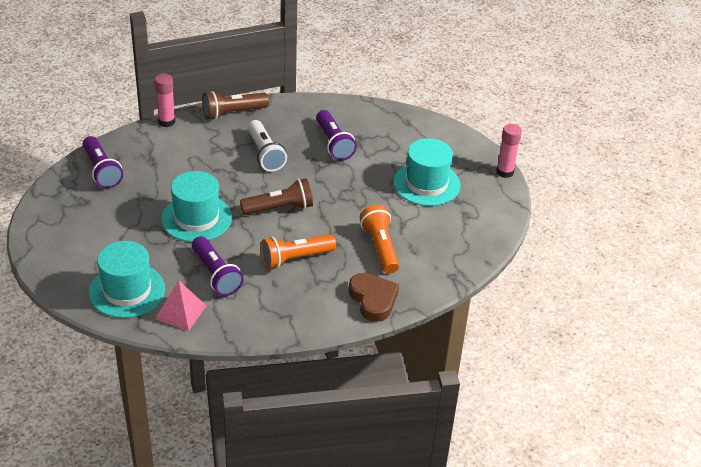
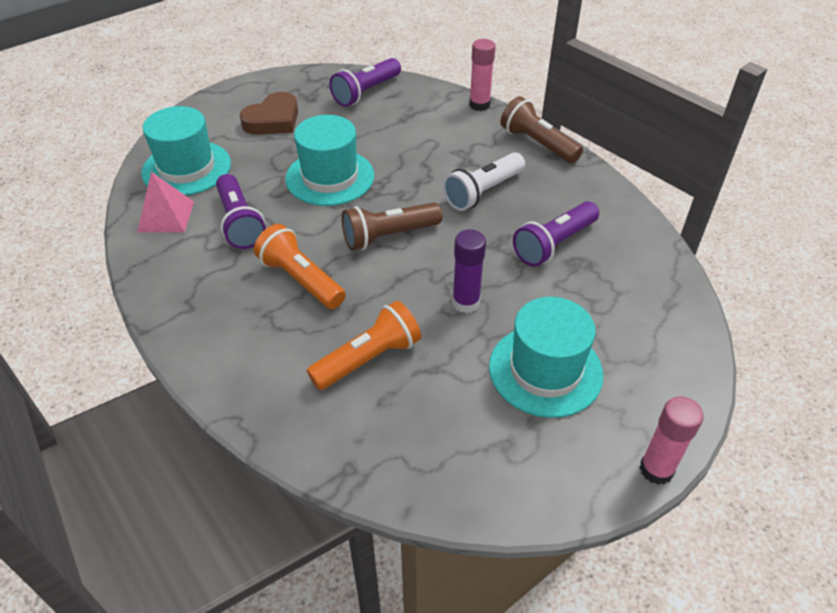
camera: 70 degrees right, 5 degrees up
purple flashlight [192,236,244,296] -> purple flashlight turned 60 degrees counterclockwise [216,174,266,249]
brown flashlight [240,178,313,215] -> brown flashlight turned 105 degrees clockwise [342,202,443,251]
brown heart [349,273,399,322] -> brown heart moved to [240,92,298,135]
none -> purple glue stick [452,229,486,313]

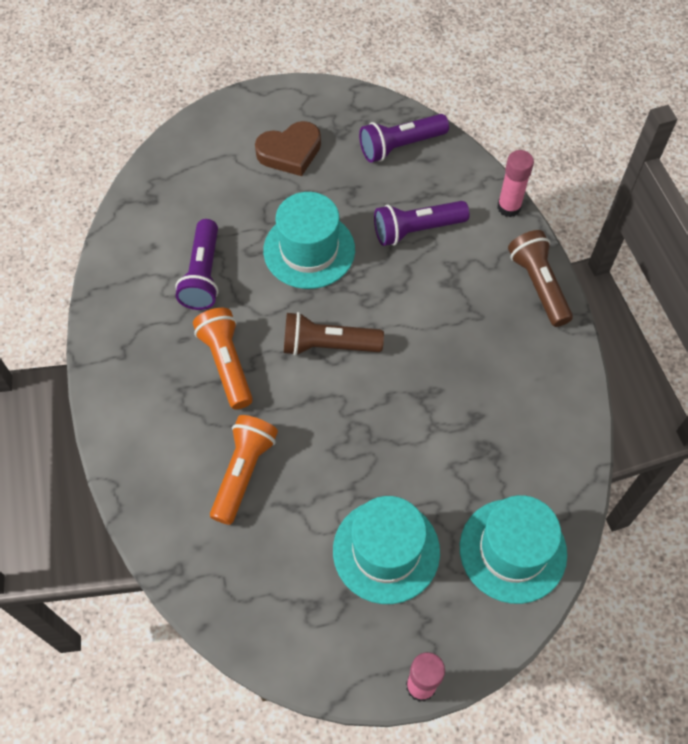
camera: 25 degrees right, 15 degrees up
pink pyramid [137,172,194,232] -> none
turquoise hat [141,106,231,196] -> turquoise hat moved to [460,495,567,604]
orange flashlight [307,301,421,390] -> orange flashlight turned 60 degrees counterclockwise [210,415,278,525]
white flashlight [443,152,525,211] -> none
purple glue stick [452,229,486,313] -> none
purple flashlight [513,201,599,267] -> purple flashlight moved to [374,201,470,246]

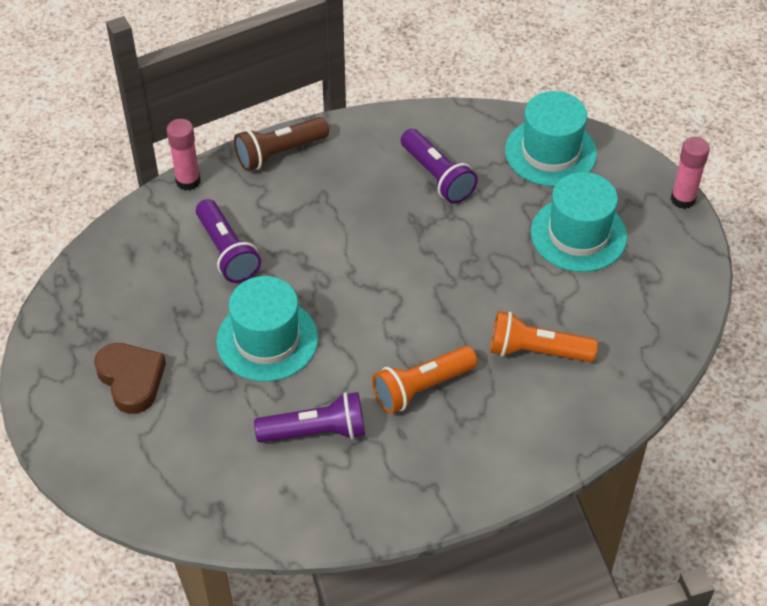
camera: 100 degrees left, 10 degrees down
brown flashlight [284,312,384,356] -> none
purple flashlight [359,114,449,163] -> purple flashlight moved to [401,129,478,204]

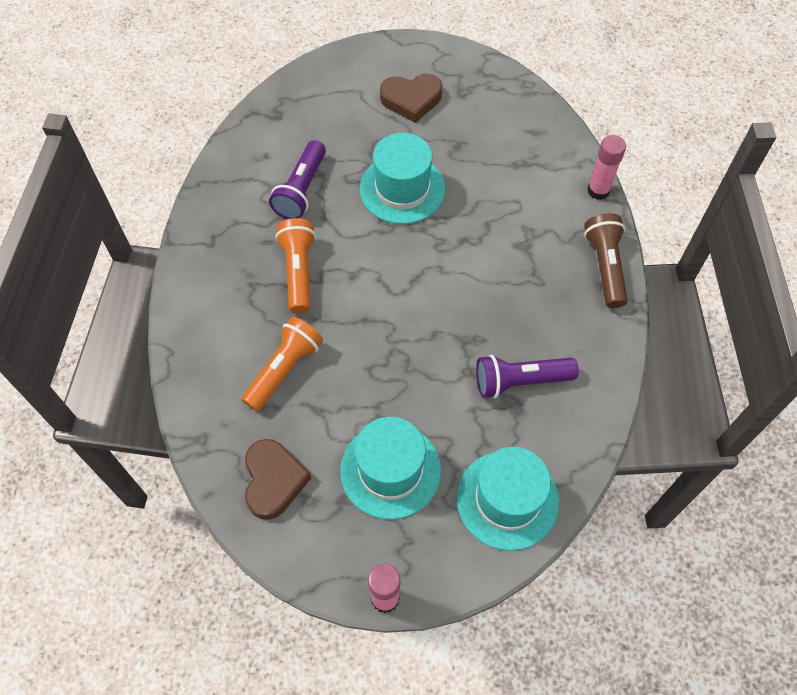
camera: 115 degrees right, 10 degrees up
purple flashlight [196,199,261,283] -> none
none -> brown heart [245,439,311,520]

